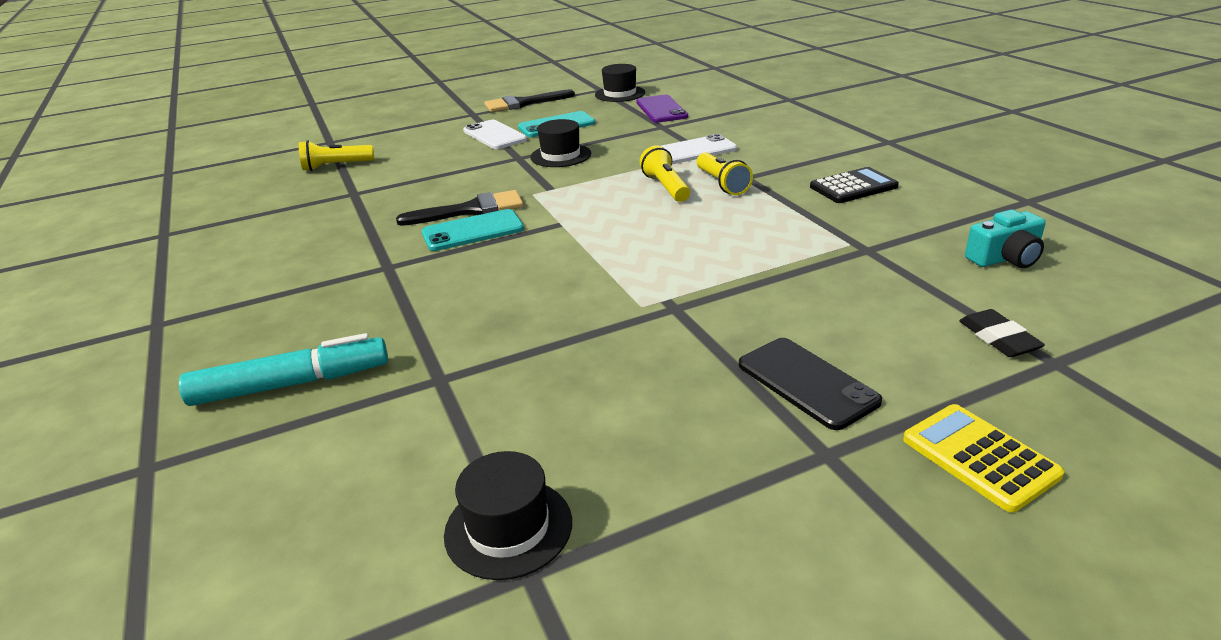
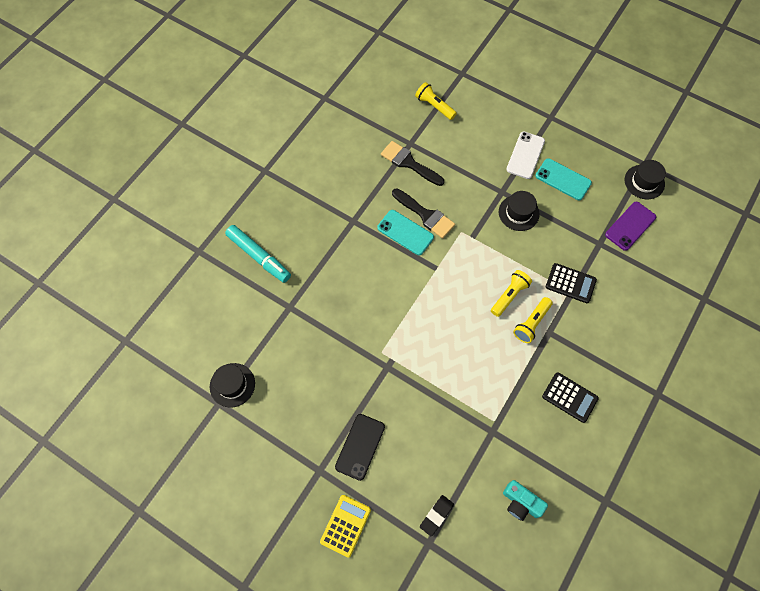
camera: 55 degrees right, 35 degrees up
black brush [485,89,575,112] -> black brush moved to [381,141,444,186]
white phone [661,134,737,164] -> black calculator [546,263,597,303]

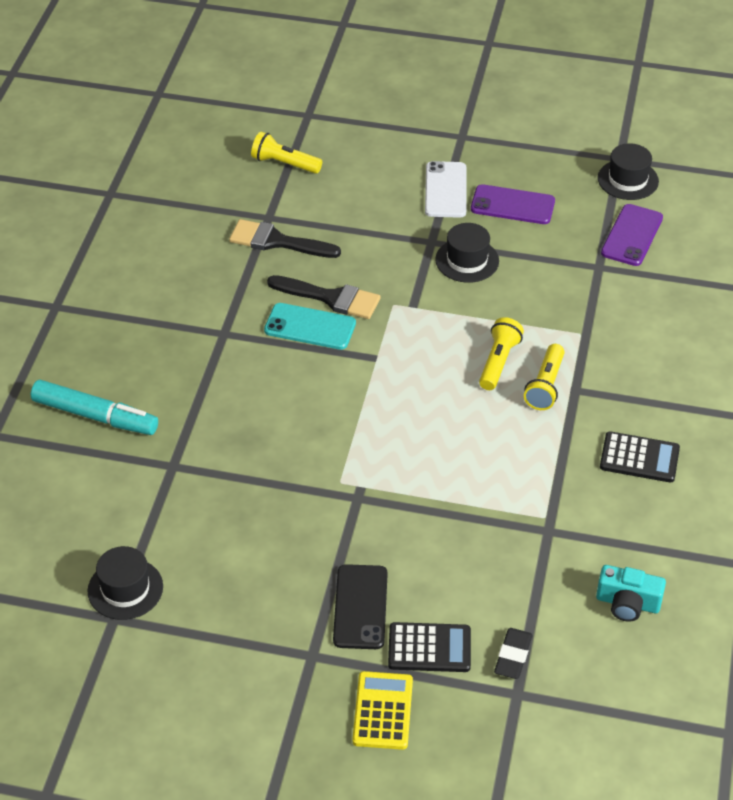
camera: 20 degrees left, 20 degrees down
turquoise phone [535,158,592,200] -> purple phone [471,184,555,224]
black calculator [546,263,597,303] -> black calculator moved to [388,622,471,672]

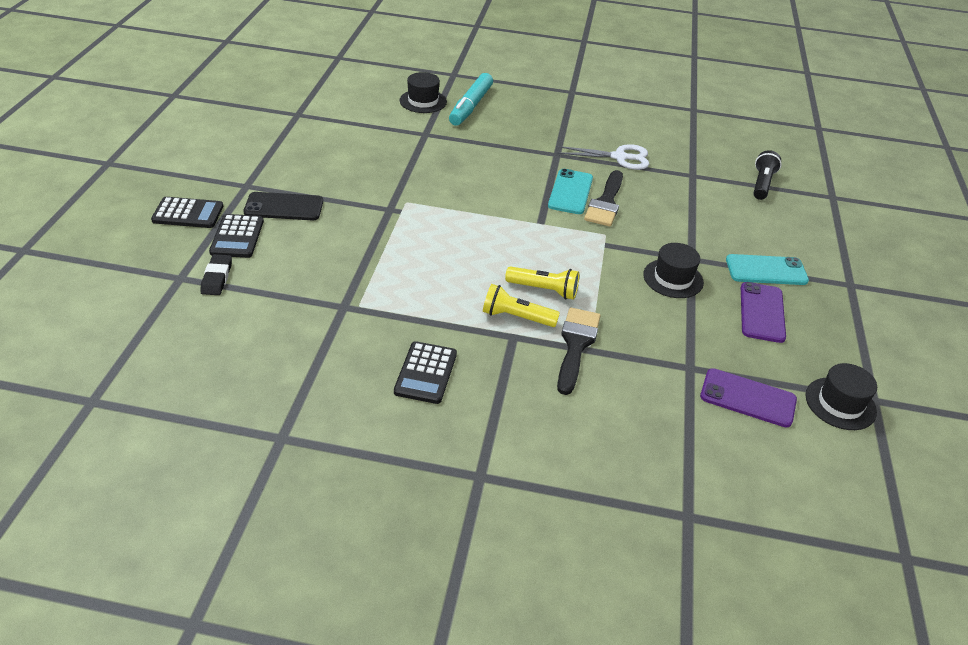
camera: 85 degrees right, 5 degrees down
black hat [87,546,163,620] -> black hat moved to [400,72,447,113]
black brush [229,219,341,258] -> black brush moved to [557,307,601,395]
yellow flashlight [251,132,322,174] -> black flashlight [753,150,782,200]
yellow calculator [353,671,413,750] -> black calculator [151,197,223,228]
white phone [425,161,466,218] -> turquoise phone [726,254,809,285]
black eraser [494,628,533,679] -> black eraser turned 75 degrees clockwise [200,254,232,295]
turquoise camera [596,565,666,622] -> none
none -> white scissors [557,144,649,170]

